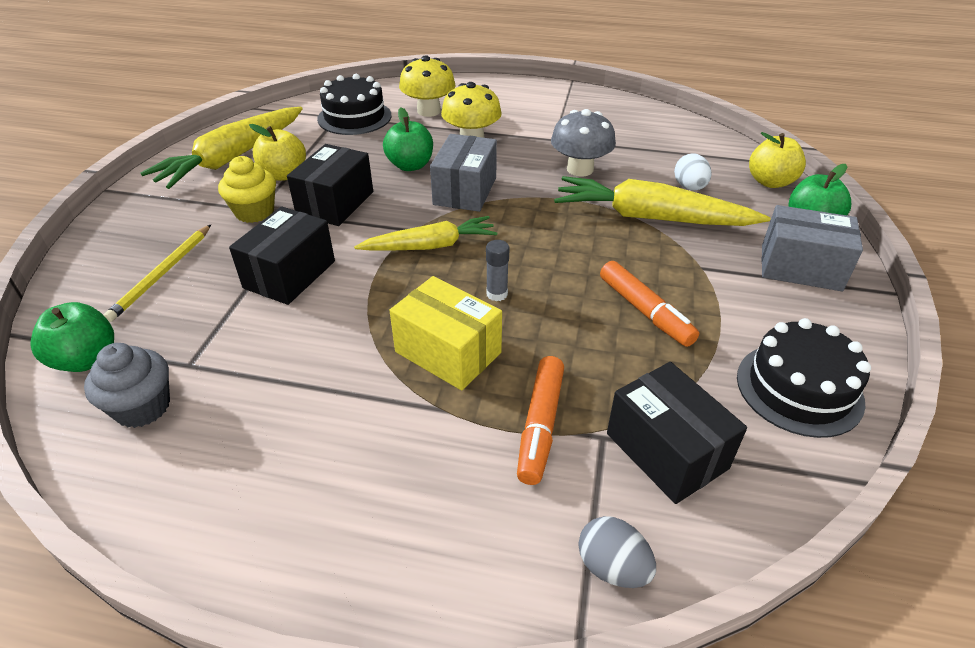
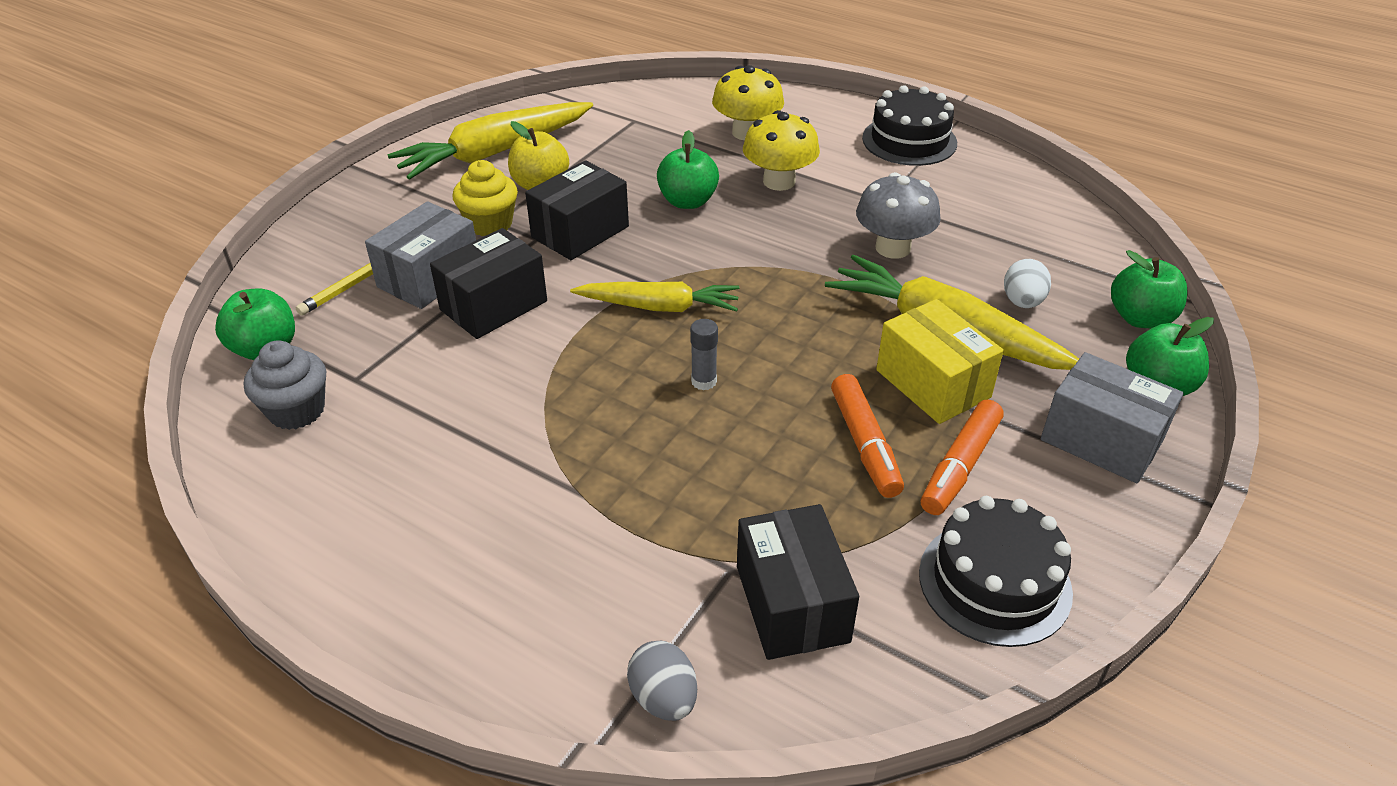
camera: 20 degrees right, 0 degrees up
black cake [317,74,392,135] -> black cake moved to [862,85,957,166]
yellow box [389,276,502,390] -> yellow box moved to [876,299,1004,424]
grey box [430,134,497,212] -> grey box moved to [365,201,476,309]
orange marker [517,356,564,485] -> orange marker moved to [921,399,1003,515]
yellow apple [749,132,806,188] -> green apple [1111,250,1188,328]

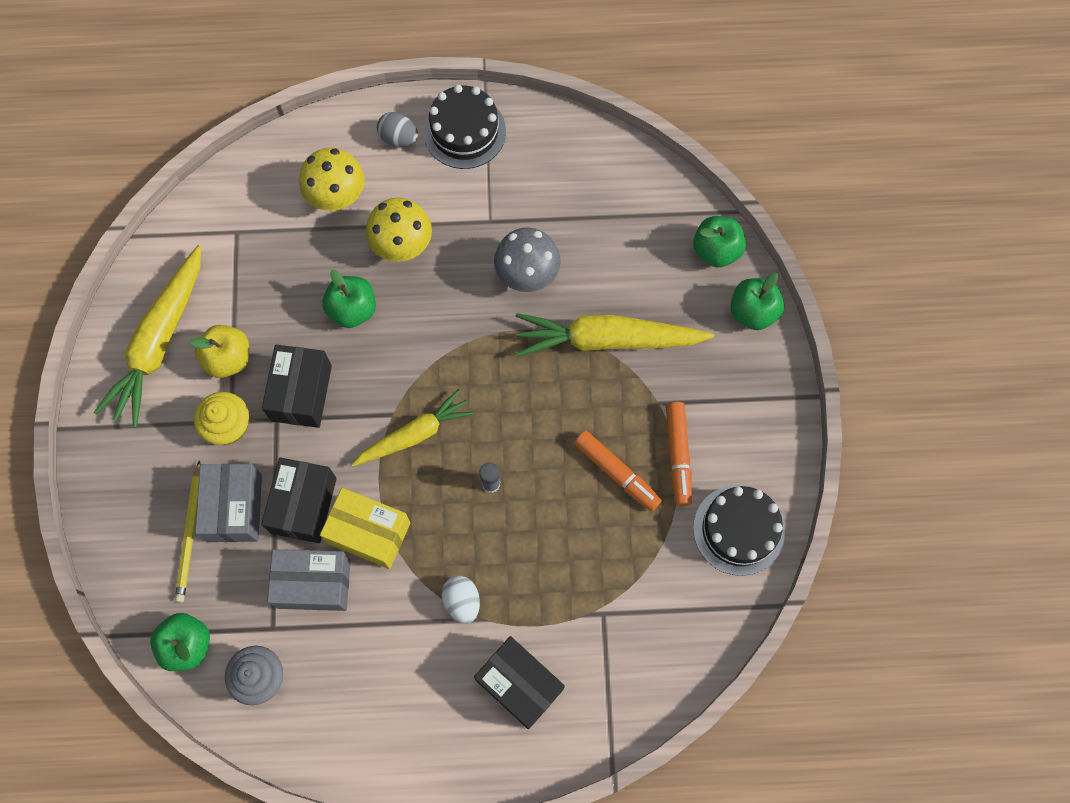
camera: 35 degrees left, 30 degrees up
grey egg [627,641,697,721] -> grey egg moved to [377,112,418,147]
black box [737,504,859,660] -> black box moved to [474,636,565,729]
yellow box [876,299,1004,424] -> yellow box moved to [320,488,411,569]
white egg [1004,259,1051,308] -> white egg moved to [441,576,480,624]
grey box [1041,352,1184,483] -> grey box moved to [267,549,351,611]

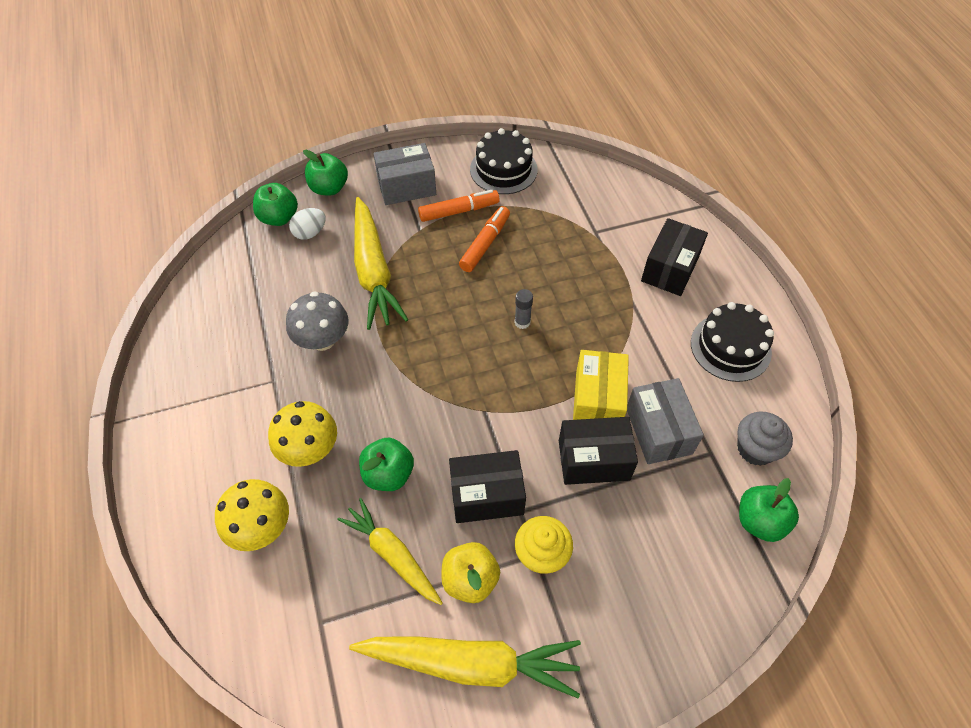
camera: 105 degrees left, 15 degrees down
yellow pencil [175,460,201,602] -> none
grey box [195,464,262,542] -> grey box moved to [374,143,436,205]
yellow carrot [351,389,474,466] -> yellow carrot moved to [337,498,443,605]
grey egg [377,112,418,147] -> none
black cake [424,84,506,169] -> black cake moved to [691,302,774,382]
white egg [441,576,480,624] -> white egg moved to [289,208,326,240]

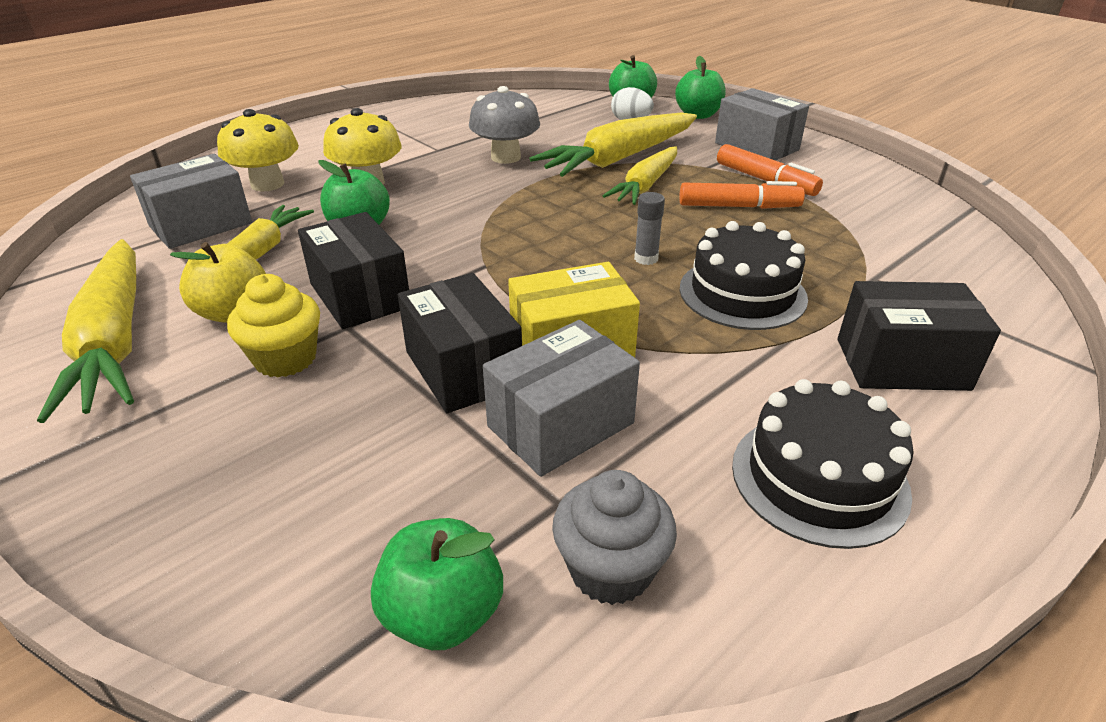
camera: 65 degrees right, 20 degrees down
black cake [470,128,538,194] -> black cake moved to [680,221,808,330]
none -> grey box [130,154,252,249]
none -> yellow carrot [603,146,677,205]

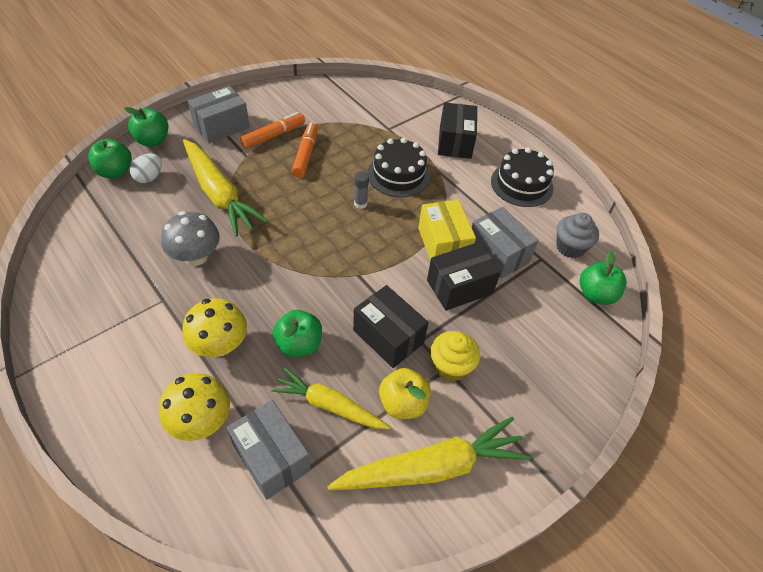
camera: 90 degrees left, 15 degrees up
black box [298,212,409,329] -> black box turned 75 degrees clockwise [353,285,429,368]
yellow carrot [603,146,677,205] -> none

